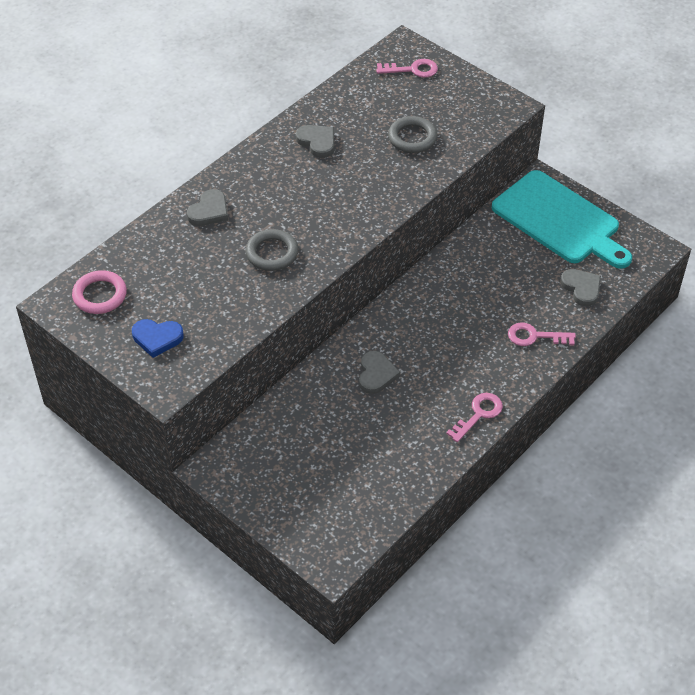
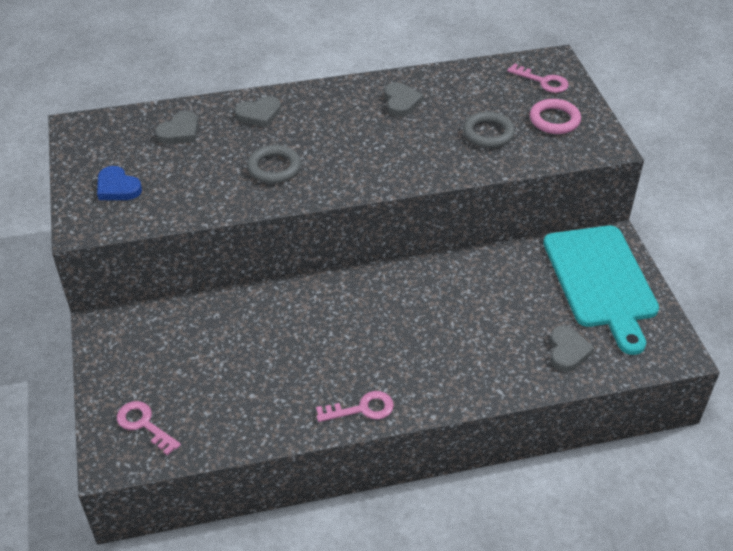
camera: 35 degrees right, 5 degrees down
pink ring [72,270,127,314] -> pink ring moved to [530,99,581,134]
grey heart [359,351,400,394] -> grey heart moved to [155,111,198,144]
pink key [508,323,576,346] -> pink key moved to [117,401,181,456]

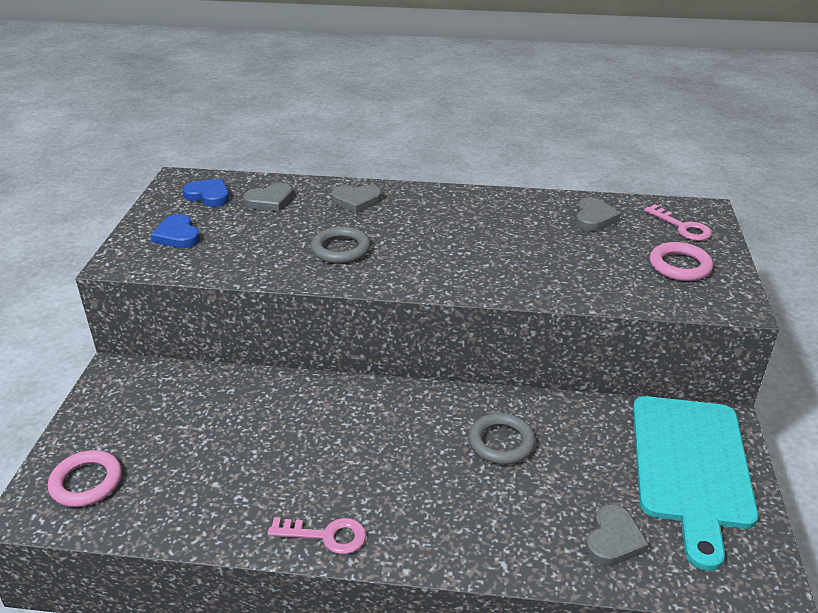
camera: 20 degrees right, 10 degrees down
pink key [117,401,181,456] -> pink ring [48,450,122,507]
grey heart [384,82,424,117] -> grey heart moved to [575,197,621,231]
grey ring [463,112,515,148] -> grey ring moved to [468,413,536,465]
none -> blue heart [183,178,229,207]

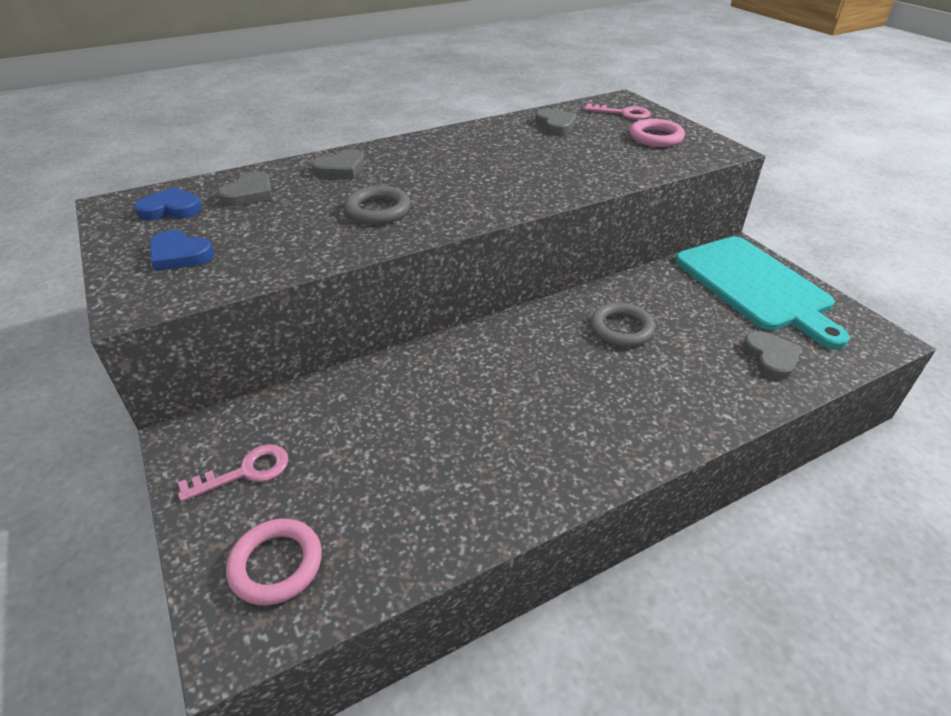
camera: 35 degrees left, 5 degrees up
pink key [268,517,366,554] -> pink key moved to [178,444,289,502]

